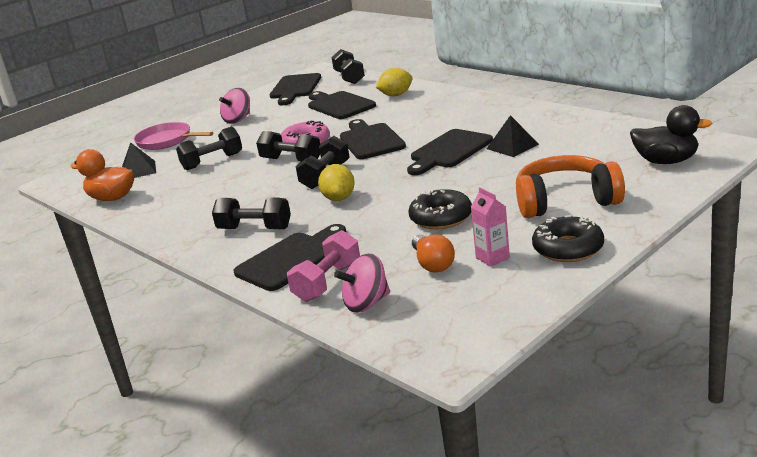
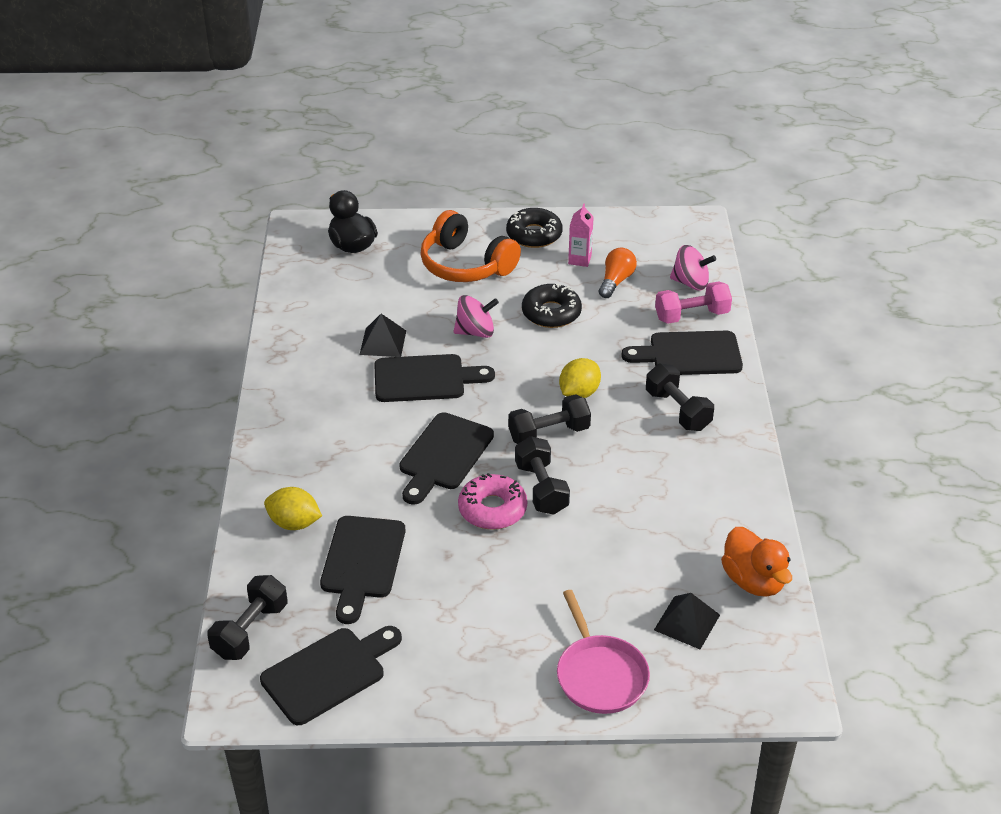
camera: 140 degrees left, 15 degrees up
black dumbbell [176,127,242,170] -> none
pink spinning top [219,88,250,124] -> pink spinning top moved to [454,295,499,338]

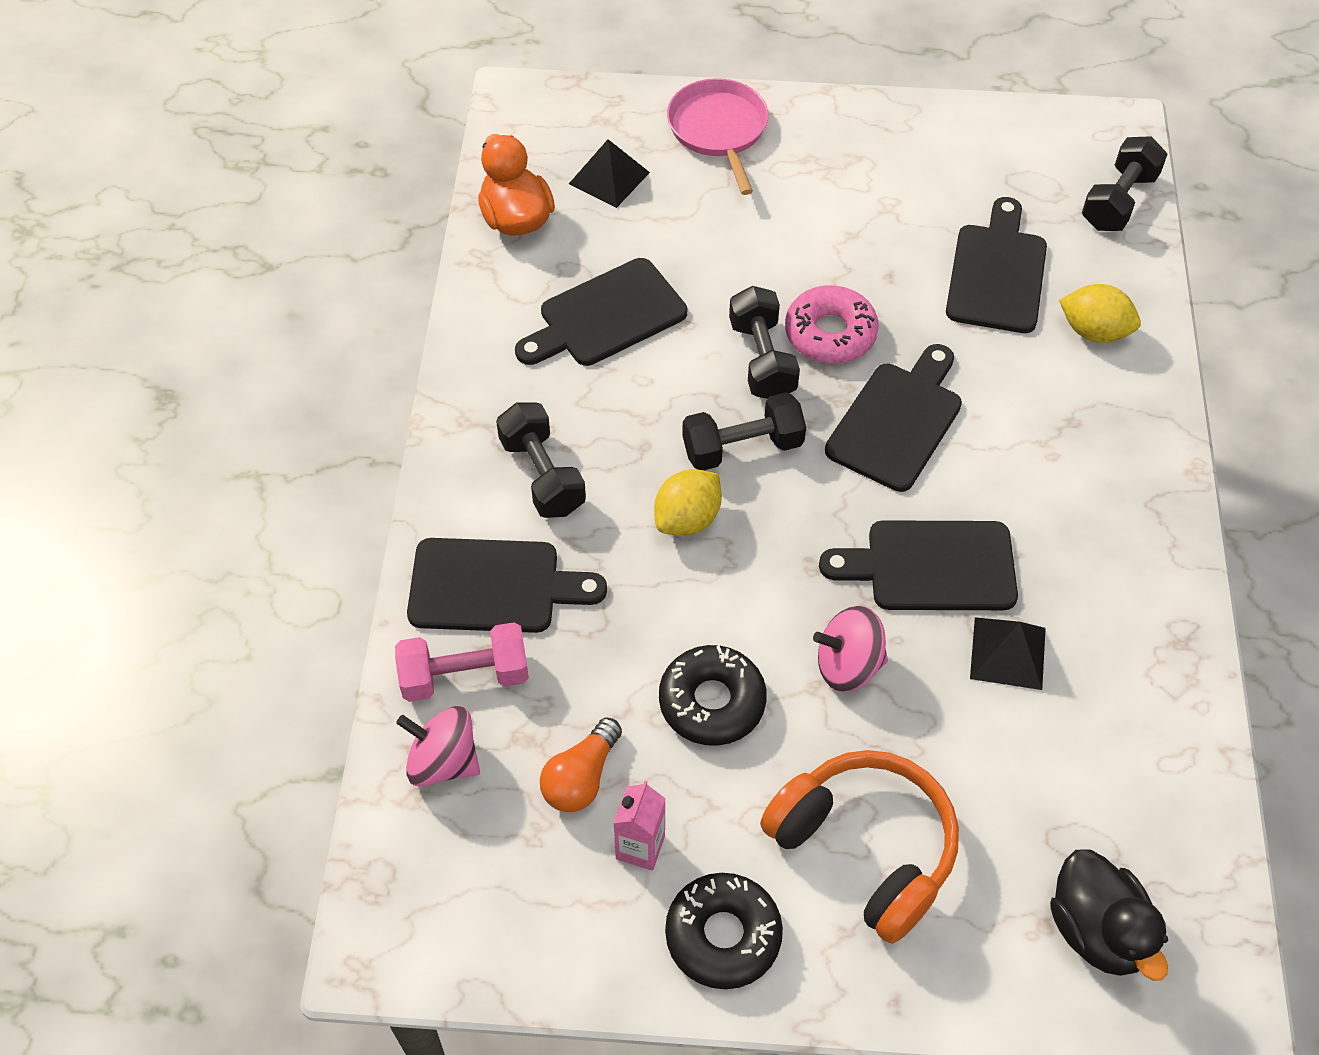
camera: 175 degrees left, 15 degrees up
black cutting board [260,626,402,725] -> black cutting board moved to [515,258,687,366]

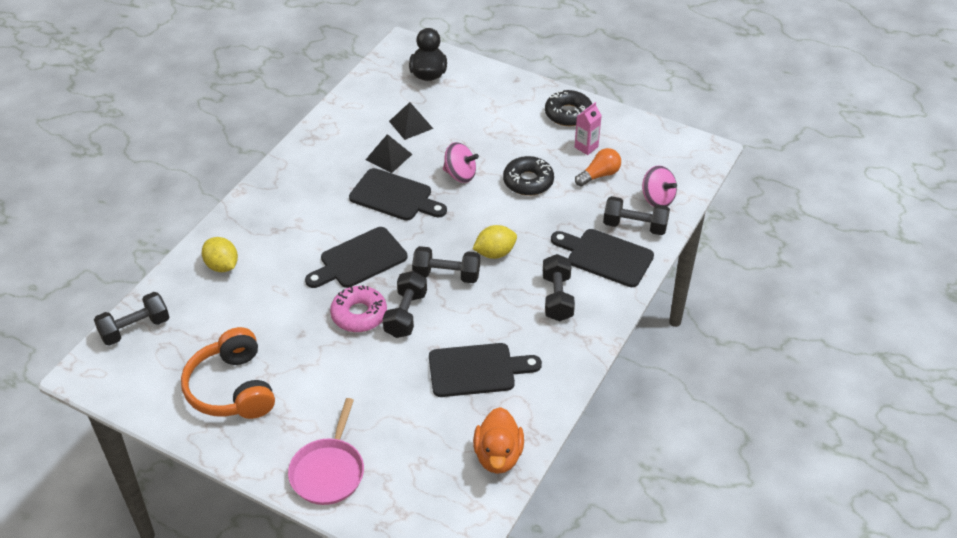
camera: 155 degrees left, 10 degrees down
pink dumbbell [395,622,529,702] -> black dumbbell [603,196,670,235]
black pyramid [569,139,650,208] -> black pyramid moved to [389,102,433,140]
orange headphones [760,750,959,944] -> orange headphones moved to [181,327,275,419]
black cutting board [946,197,1047,333] -> none

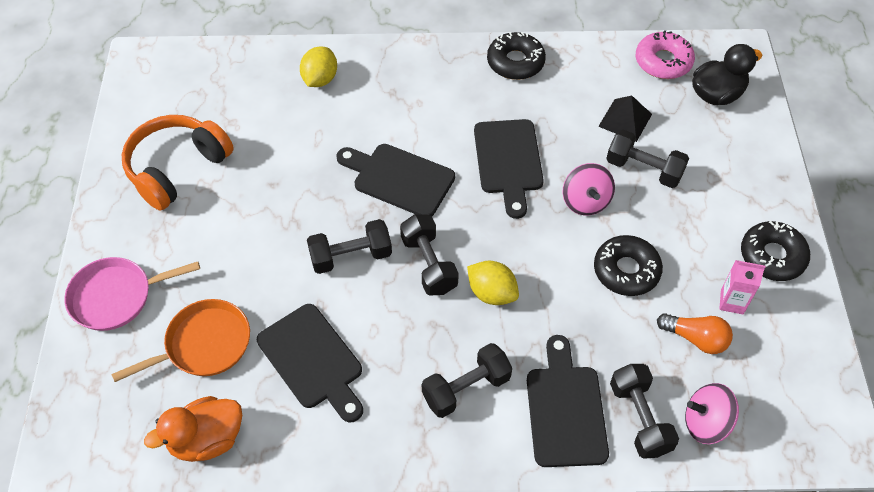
camera: 60 degrees right, 10 degrees up
black dumbbell [94,292,169,346] -> black dumbbell moved to [606,130,689,188]
pink donut [330,285,387,332] -> pink donut moved to [636,30,695,79]
black pyramid [366,134,412,173] -> none
pink spinning top [642,165,677,207] -> pink spinning top turned 75 degrees clockwise [685,383,739,444]
none -> orange pan [111,299,250,382]
none -> black donut [487,32,546,80]

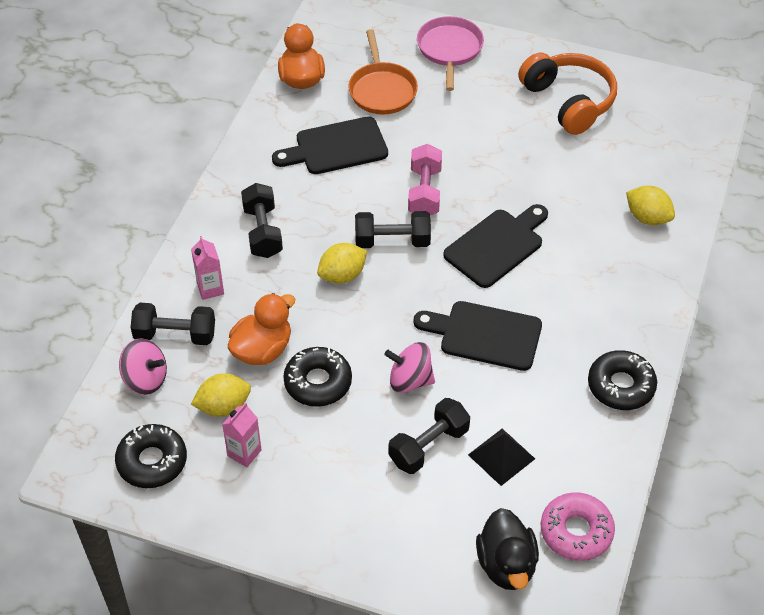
camera: 110 degrees right, 5 degrees down
black dumbbell [307,219,392,274] -> pink dumbbell [408,144,442,215]
black cutting board [527,335,609,467] -> pink carton [191,236,224,300]
orange light bulb [657,313,733,354] -> yellow lemon [191,374,251,417]
pink spinning top [685,383,739,444] -> pink spinning top turned 90 degrees clockwise [119,339,167,395]
black donut [741,221,810,281] -> black donut moved to [115,424,187,488]
none -> orange duck [228,293,295,365]

